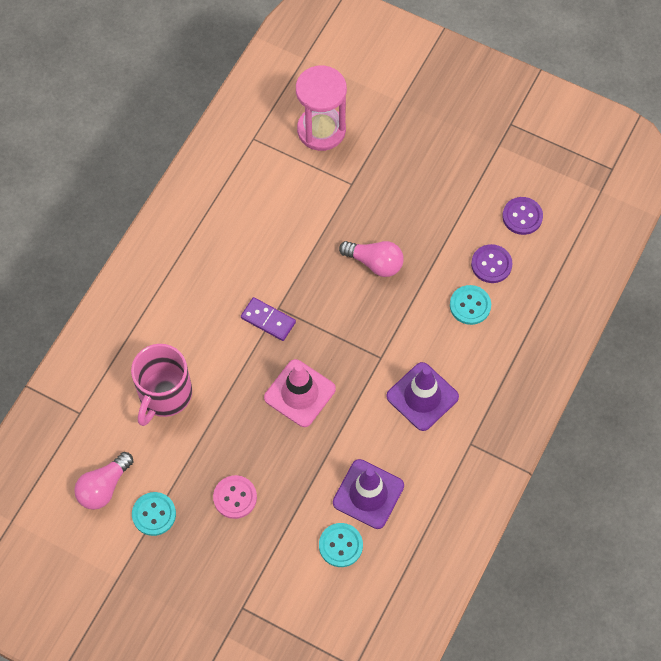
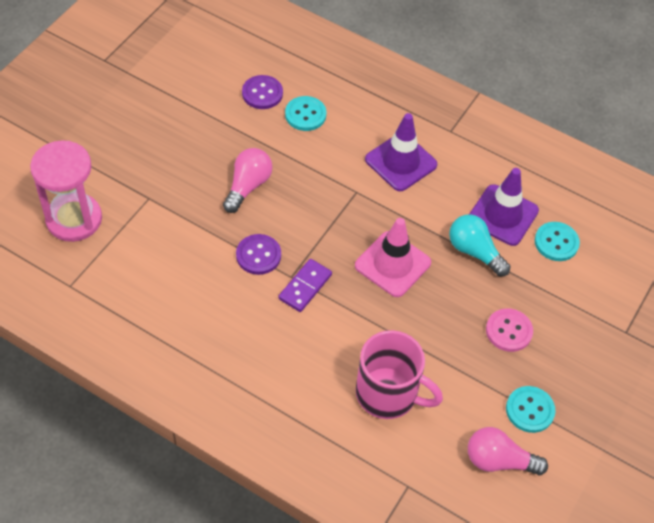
camera: 90 degrees left, 10 degrees down
pink light bulb [74,452,134,510] -> pink light bulb turned 150 degrees clockwise [468,427,548,475]
purple button [502,197,543,235] -> purple button moved to [236,234,281,275]
none -> turquoise light bulb [449,214,510,277]

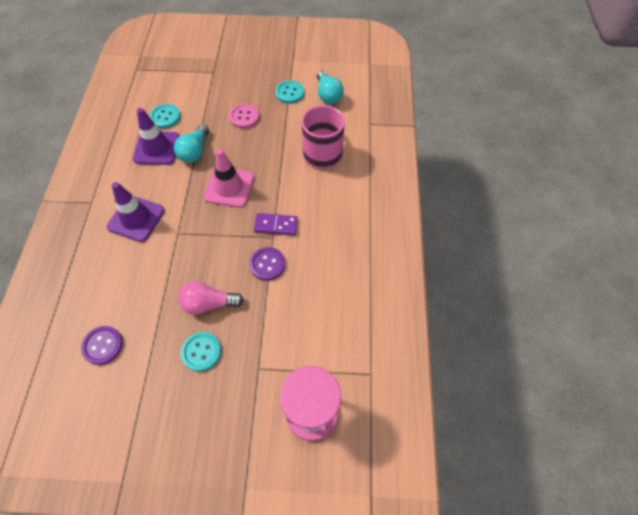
camera: 115 degrees left, 5 degrees up
turquoise button [285,96,326,131] -> turquoise button moved to [181,332,221,372]
pink light bulb [468,427,548,475] -> turquoise light bulb [317,70,344,104]

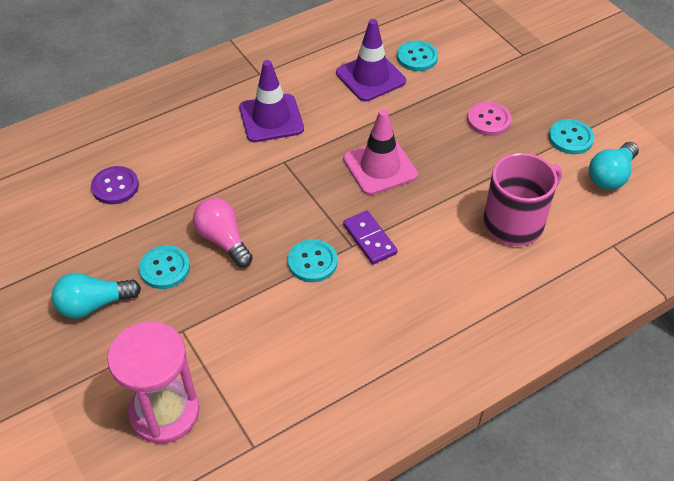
camera: 55 degrees right, 10 degrees down
turquoise light bulb [174,124,209,163] -> turquoise light bulb moved to [52,273,141,319]
purple button [249,247,285,281] -> turquoise button [288,239,338,282]

